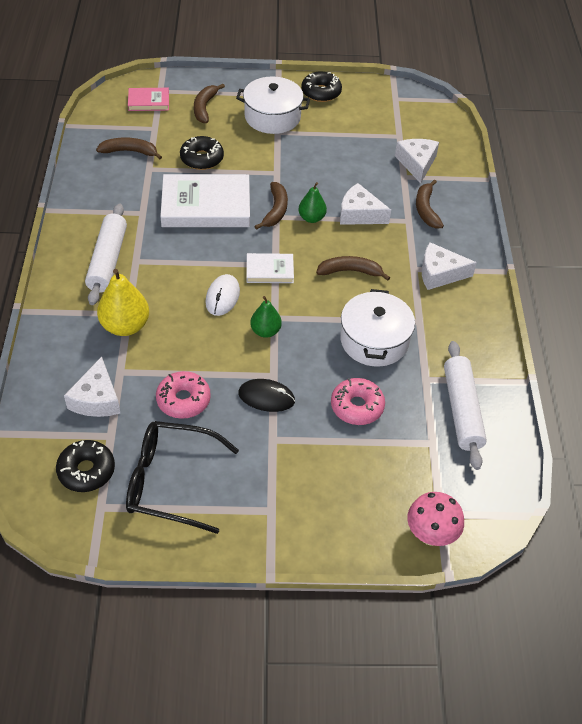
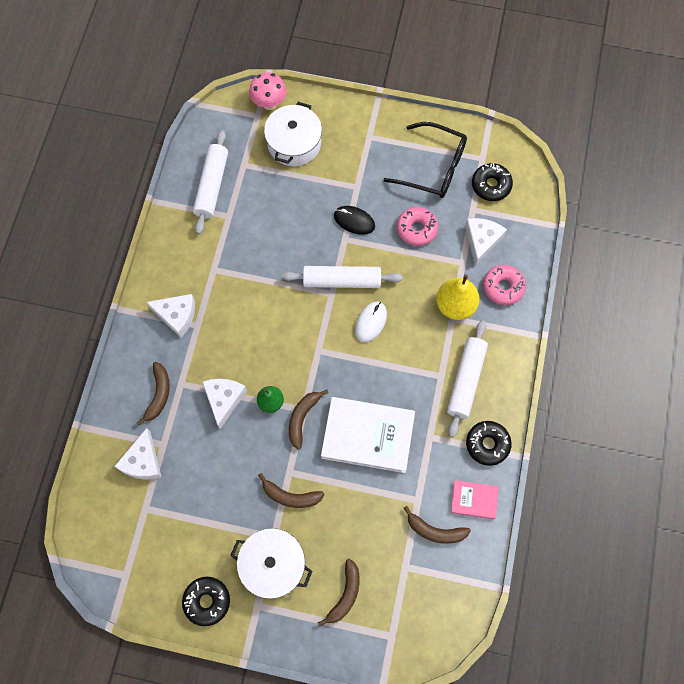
camera: 165 degrees left, 20 degrees up
pink book [128,88,169,111] -> pink book moved to [451,480,499,519]
black donut [180,136,224,170] -> black donut moved to [466,421,512,466]
white book [247,253,294,283] -> none
green pear [250,296,282,338] -> white rolling pin [282,266,403,288]
brown banana [316,256,390,281] -> brown banana moved to [258,473,324,508]
pink donut [331,378,385,425] -> pink donut moved to [483,265,526,305]
white cheese [340,183,391,225] -> white cheese turned 120 degrees counterclockwise [202,379,247,429]
white pot [340,289,415,367] -> white pot moved to [264,102,322,166]

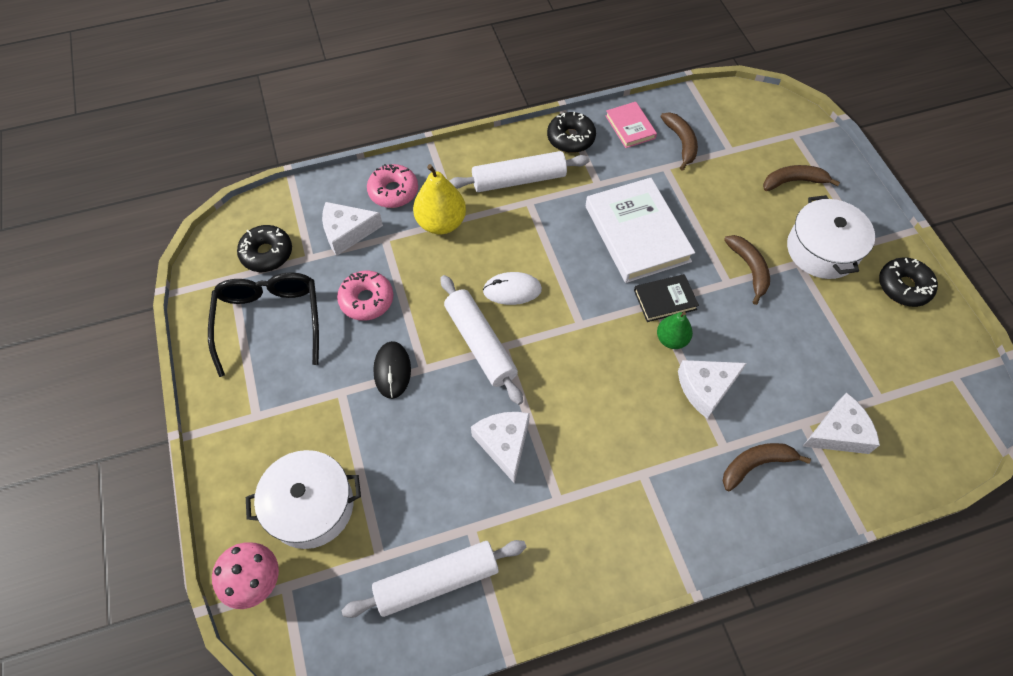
camera: 120 degrees left, 10 degrees down
white cheese [146,294,195,338] -> white cheese moved to [471,412,530,484]
brown banana [289,389,328,450] -> black book [634,274,699,322]

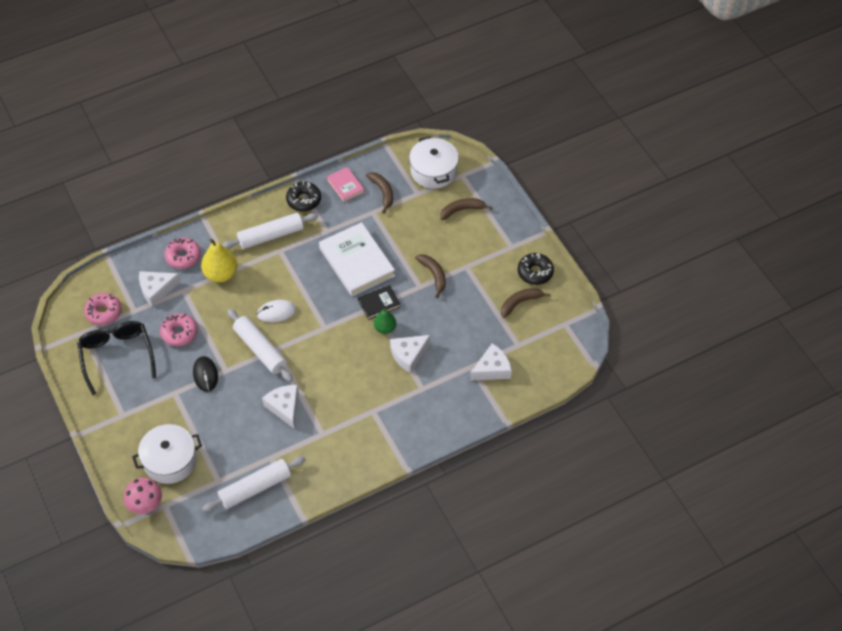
camera: 10 degrees left, 5 degrees down
black donut [237,225,292,272] -> pink donut [84,293,122,325]
brown banana [723,443,811,491] -> brown banana moved to [501,288,550,318]
white pot [787,195,875,279] -> white pot moved to [409,136,459,189]

